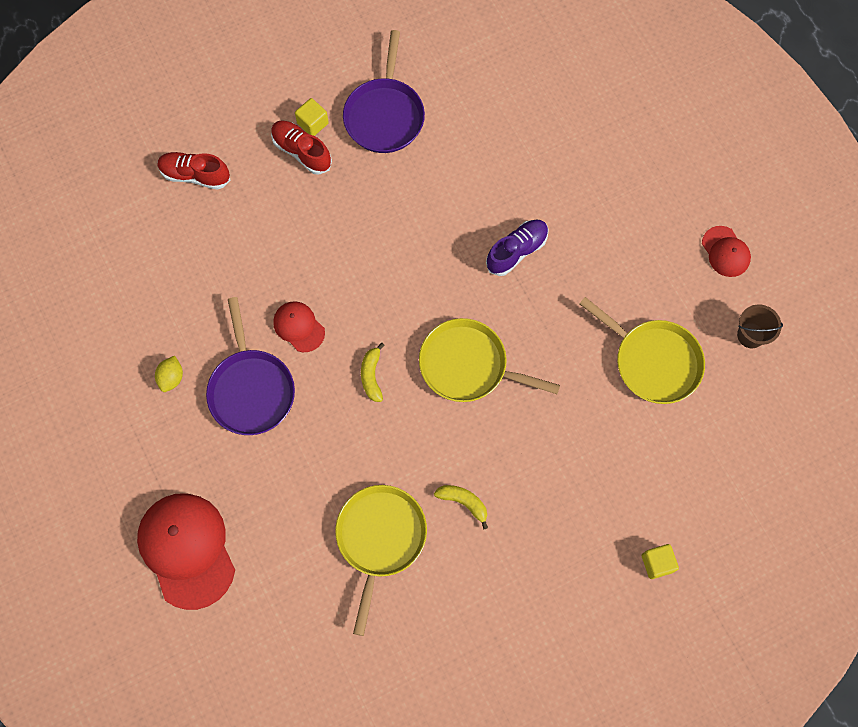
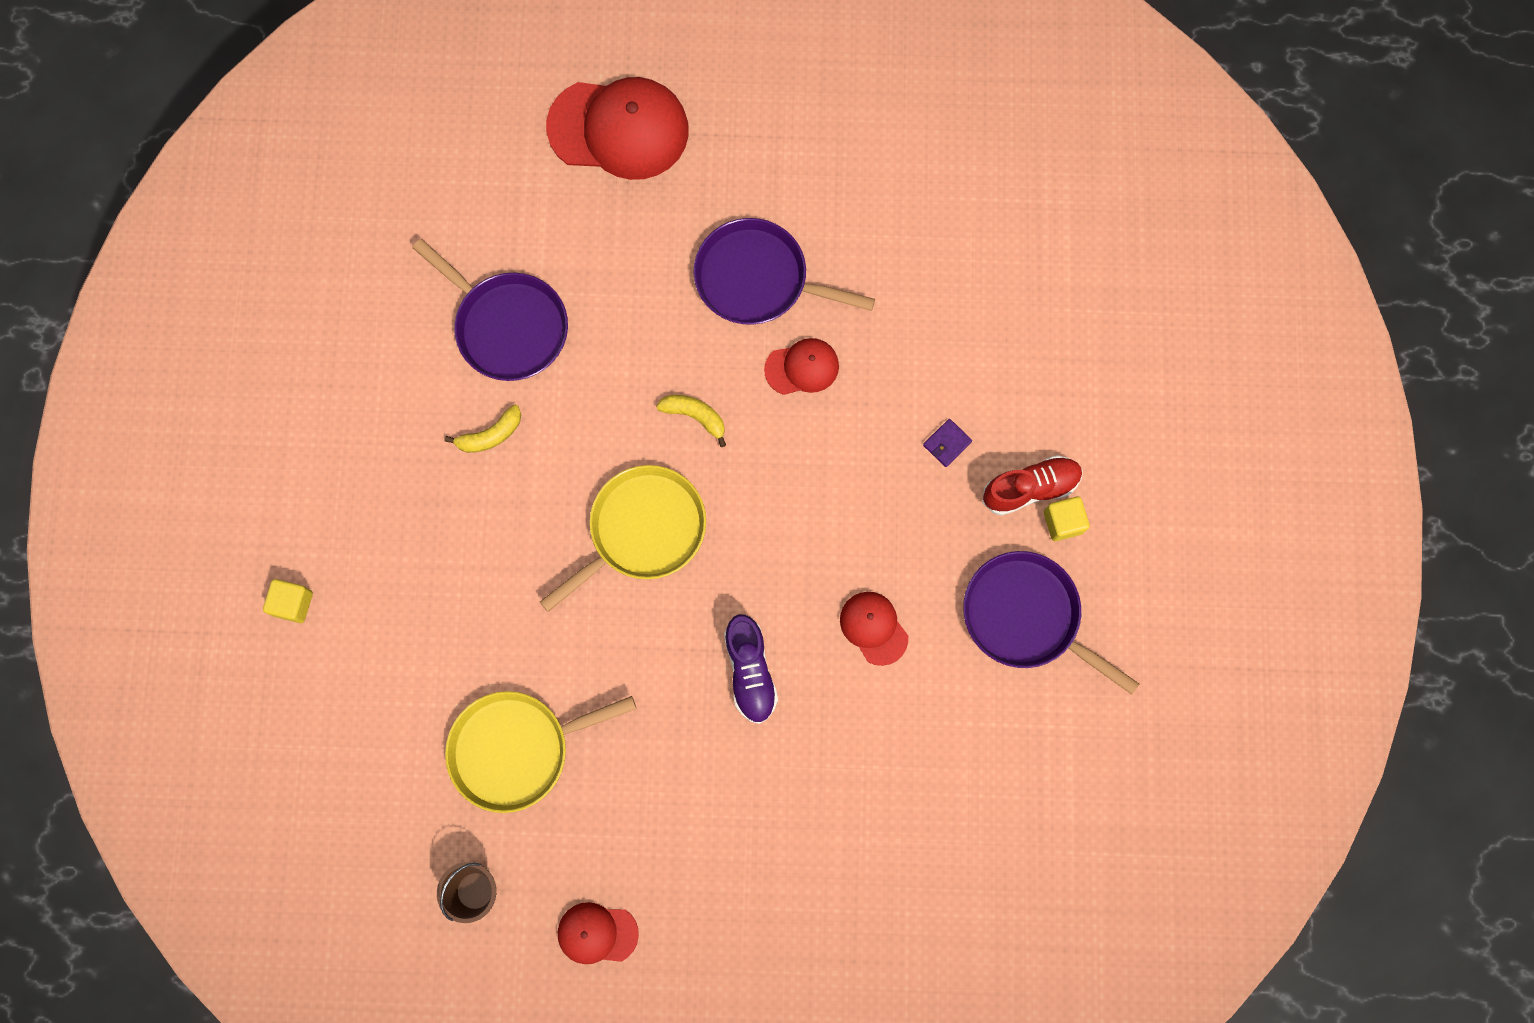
camera: 120 degrees right, 5 degrees up
yellow lemon [155,356,183,392] -> none
red shoe [158,152,230,190] -> none
yellow pan [335,485,427,636] -> purple pan [412,239,568,381]
none -> red cap [840,592,908,666]
none -> purple wallet [923,419,972,467]

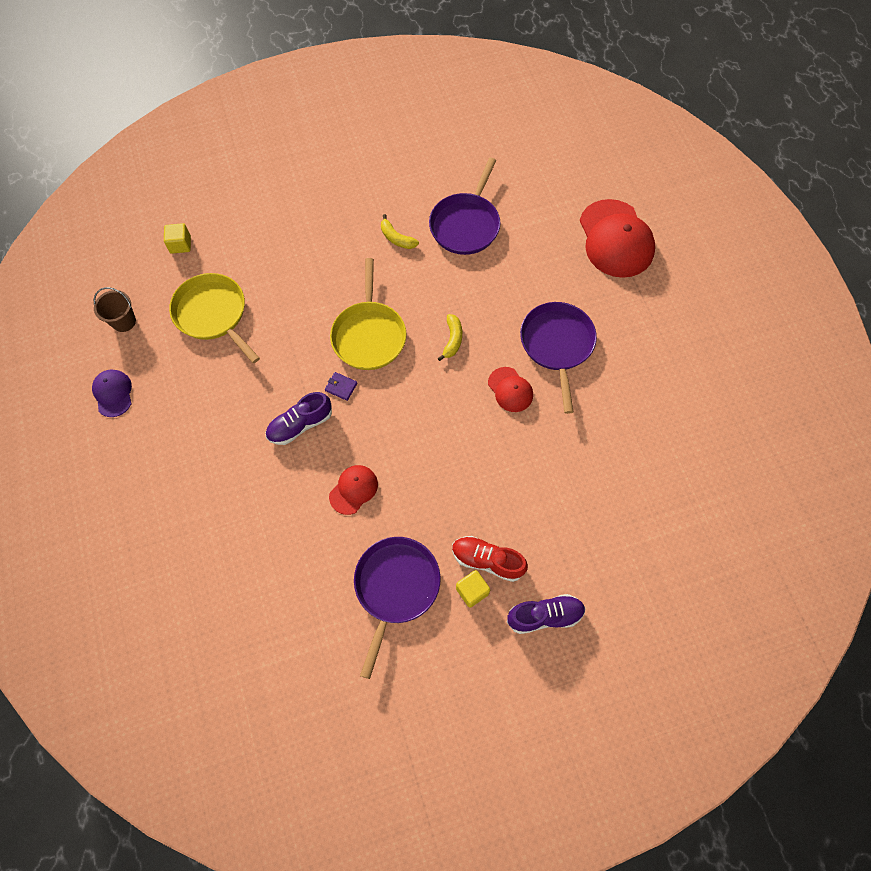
camera: 70 degrees right, 10 degrees down
yellow cube [263,579,313,623] -> yellow cube moved to [164,223,191,254]
yellow pan [540,465,706,612] -> yellow pan turned 60 degrees clockwise [330,258,406,370]
red cap [558,902,639,964] -> purple cap [92,370,132,417]
purple wallet [923,419,972,467] -> purple wallet moved to [325,372,357,401]
red shoe [983,455,1083,516] -> red shoe turned 150 degrees clockwise [452,536,528,582]
none -> purple shoe [507,594,586,634]

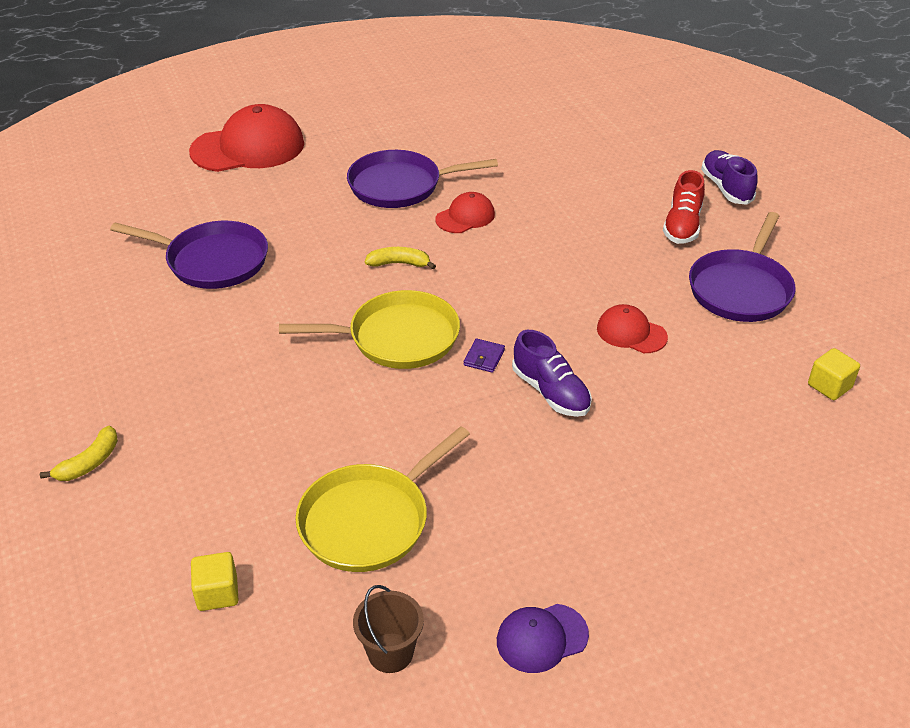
camera: 95 degrees left, 25 degrees down
purple pan [354,537,441,679] -> purple pan turned 75 degrees counterclockwise [689,212,796,322]
yellow banana [381,214,419,249] -> yellow banana moved to [40,426,118,481]
yellow cube [456,570,490,608] -> yellow cube moved to [808,348,860,400]

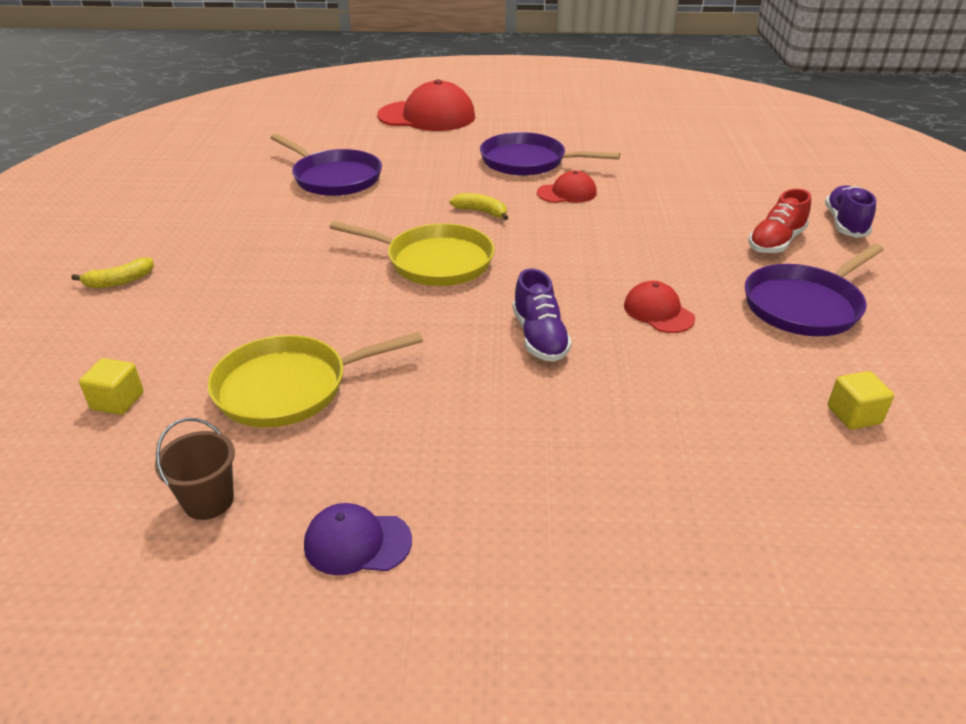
camera: 25 degrees right, 5 degrees down
purple wallet [464,338,505,373] -> none

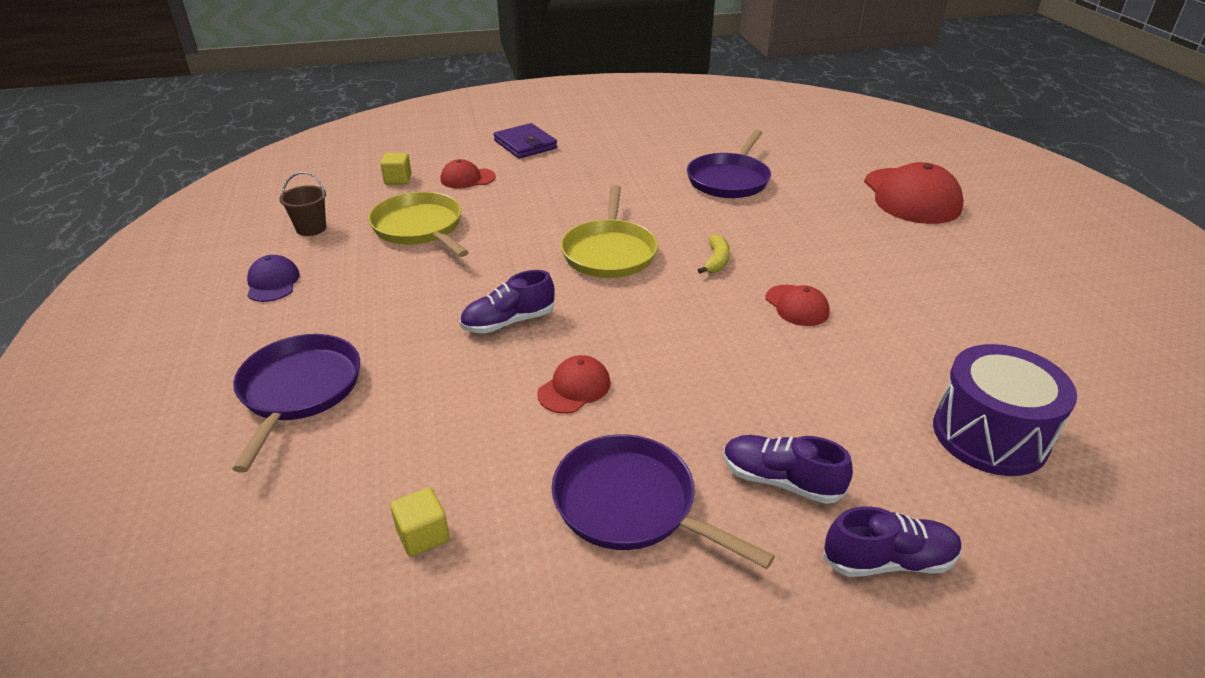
camera: 75 degrees right, 0 degrees up
yellow banana [72,257,154,288] -> purple wallet [494,123,557,159]
purple pan [480,132,620,176] -> purple pan moved to [232,334,360,473]
red shoe [749,189,811,253] -> purple shoe [724,435,853,504]
none -> red cap [441,159,496,188]
none -> purple drum [933,344,1077,476]

